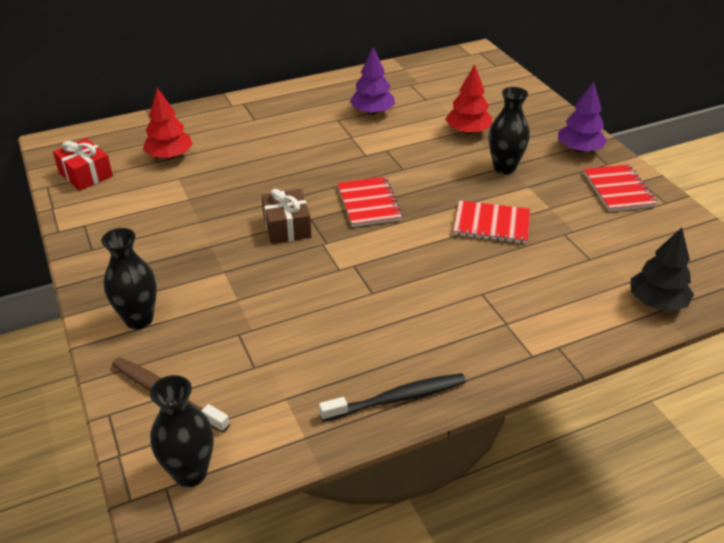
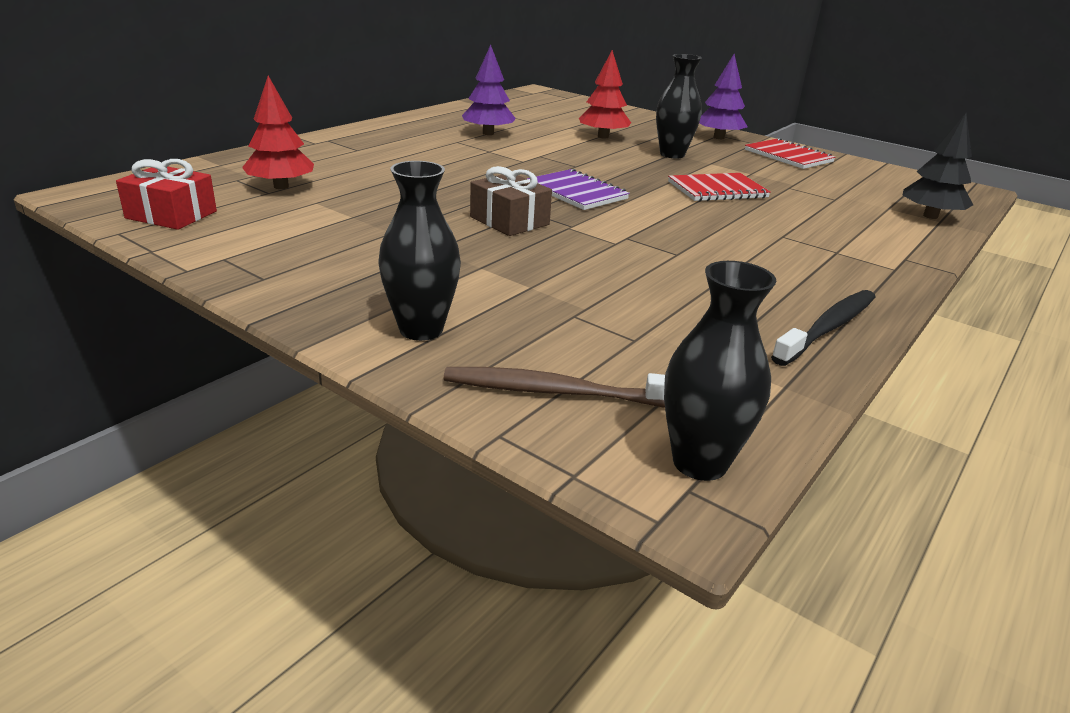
camera: 30 degrees left, 10 degrees down
red notebook [338,177,403,227] -> purple notebook [527,169,630,210]

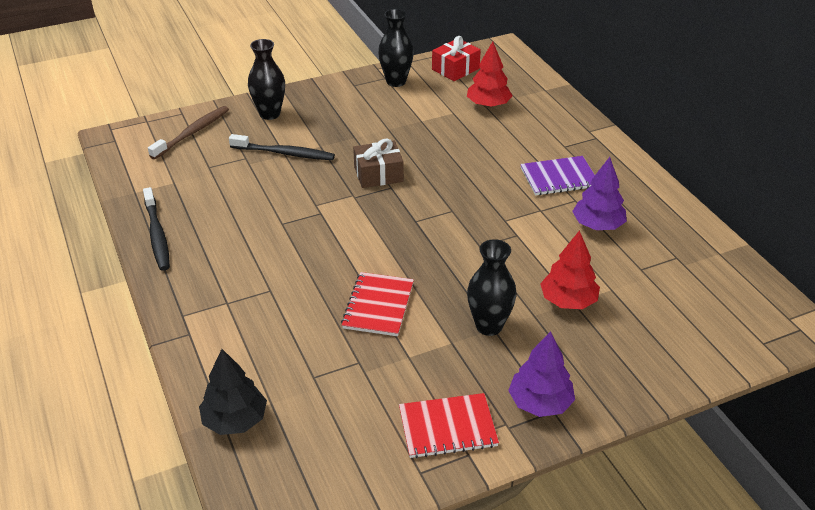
camera: 120 degrees right, 10 degrees up
purple notebook [527,169,630,210] -> purple notebook moved to [520,156,595,195]
black vase [664,261,777,481] -> black vase moved to [378,9,414,87]
none -> black toothbrush [229,134,335,160]

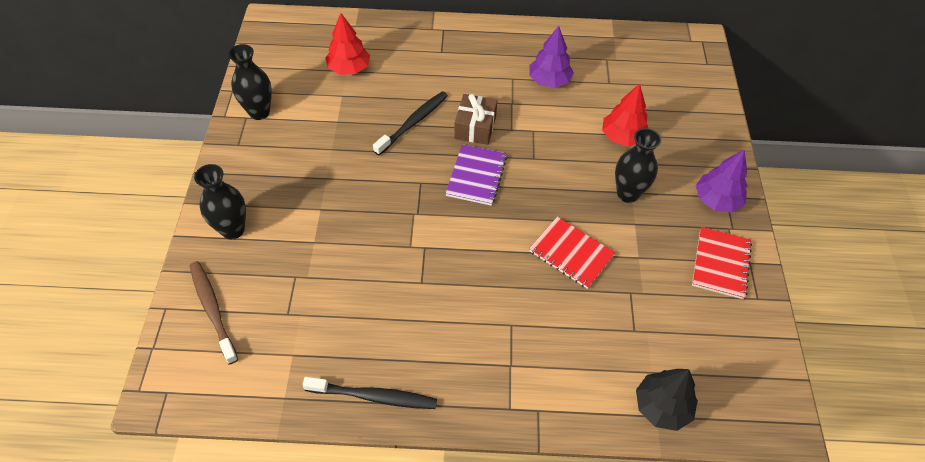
camera: 65 degrees left, 15 degrees up
black toothbrush [229,134,335,160] -> black toothbrush moved to [373,91,448,155]
brown gift [353,139,404,188] -> brown gift moved to [454,94,497,145]
red gift [432,36,481,81] -> none
purple notebook [520,156,595,195] -> purple notebook moved to [446,144,507,206]

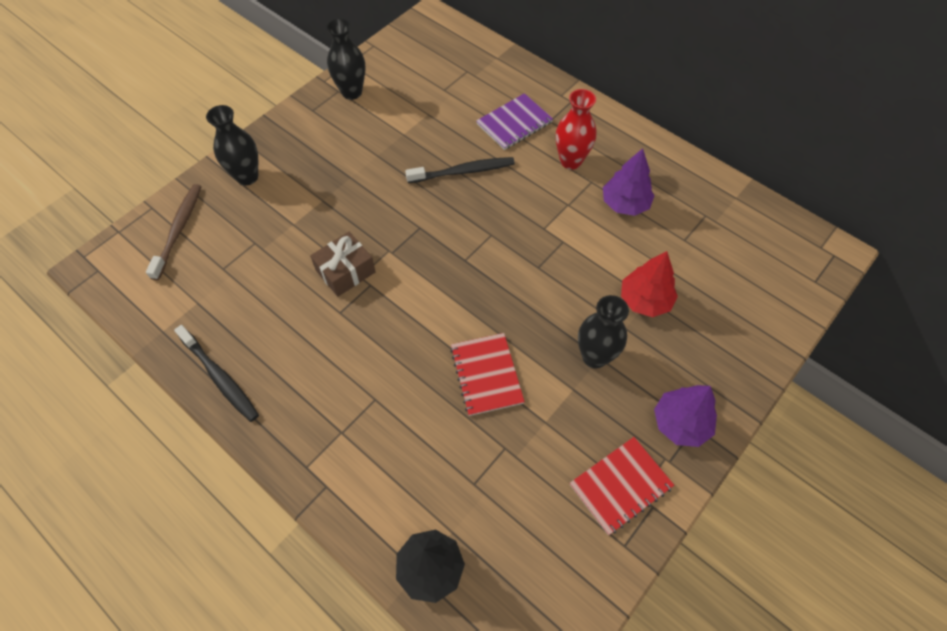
camera: 40 degrees right, 5 degrees up
red tree [325,13,370,75] -> none
purple notebook [446,144,507,206] -> purple notebook moved to [476,93,553,150]
brown gift [454,94,497,145] -> brown gift moved to [310,232,376,297]
none -> red vase [556,89,596,170]

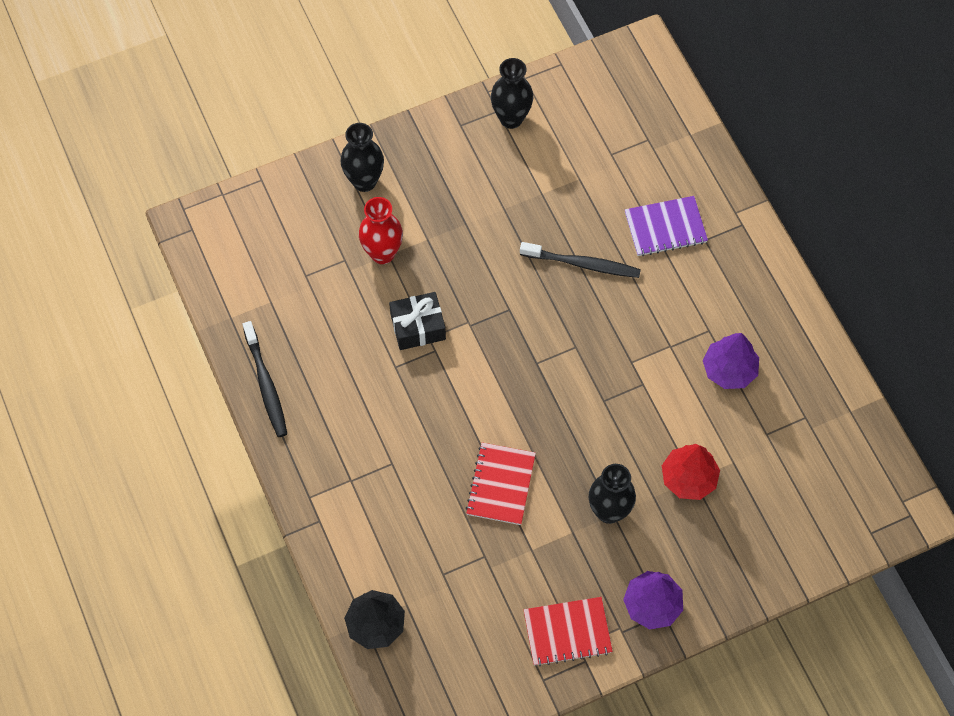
camera: 25 degrees right, 5 degrees up
brown toothbrush [146,184,201,280] -> none
brown gift [310,232,376,297] -> black gift [389,292,446,350]
red vase [556,89,596,170] -> red vase moved to [359,197,403,264]

